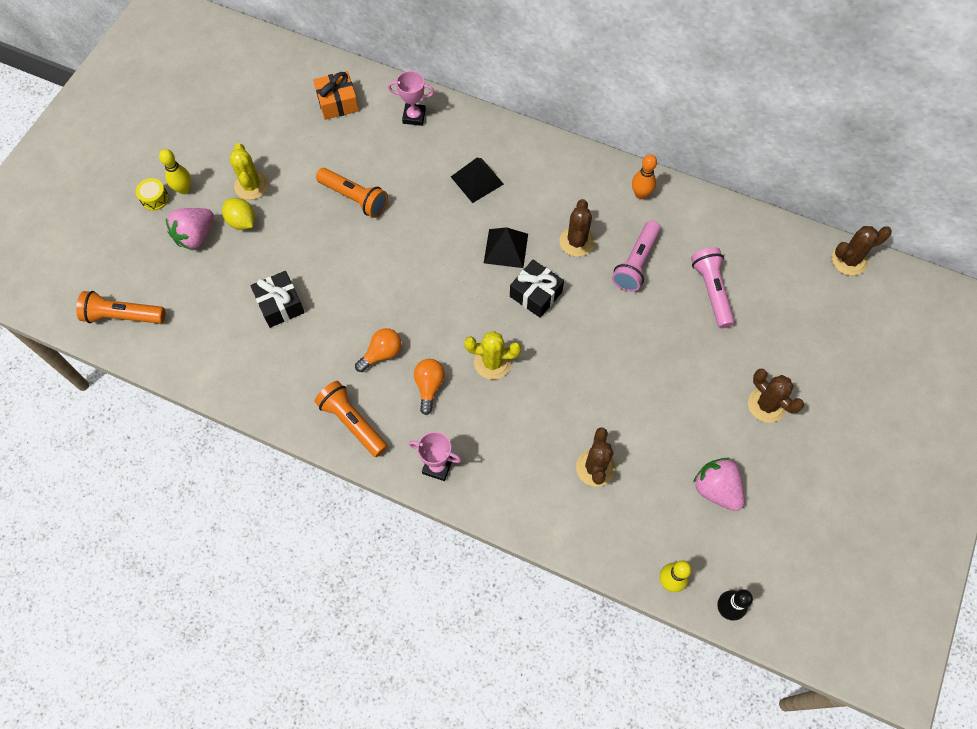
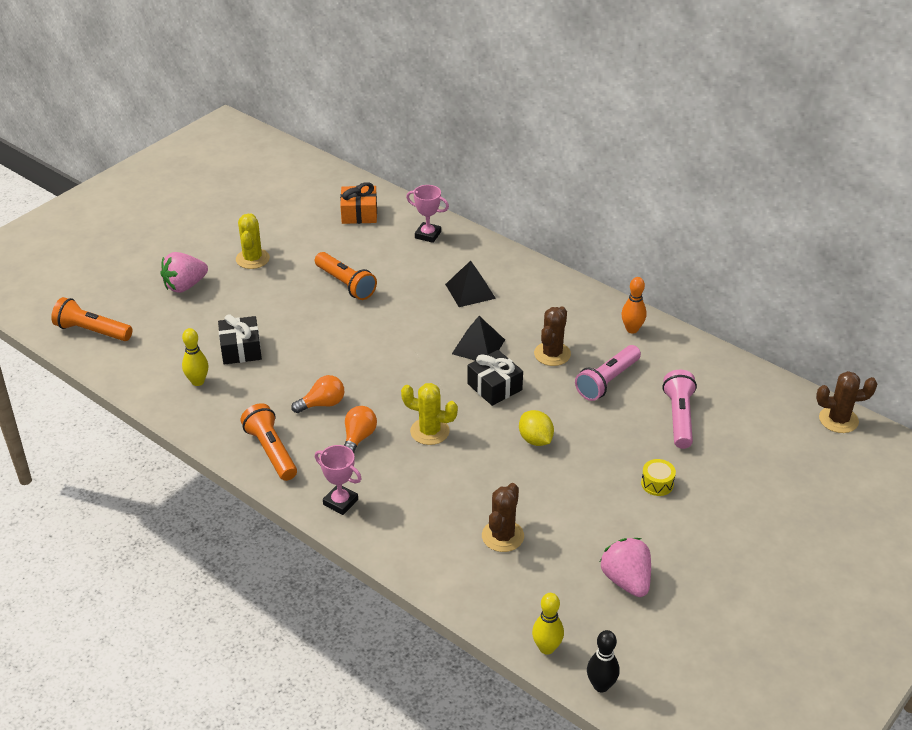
camera: 15 degrees right, 25 degrees down
yellow drum [136,178,169,211] -> yellow drum moved to [641,459,676,496]
yellow bowling pin [159,149,191,194] -> yellow bowling pin moved to [182,328,208,386]
yellow lemon [222,198,255,230] -> yellow lemon moved to [519,410,554,446]
brown cactus [748,369,804,423] -> none

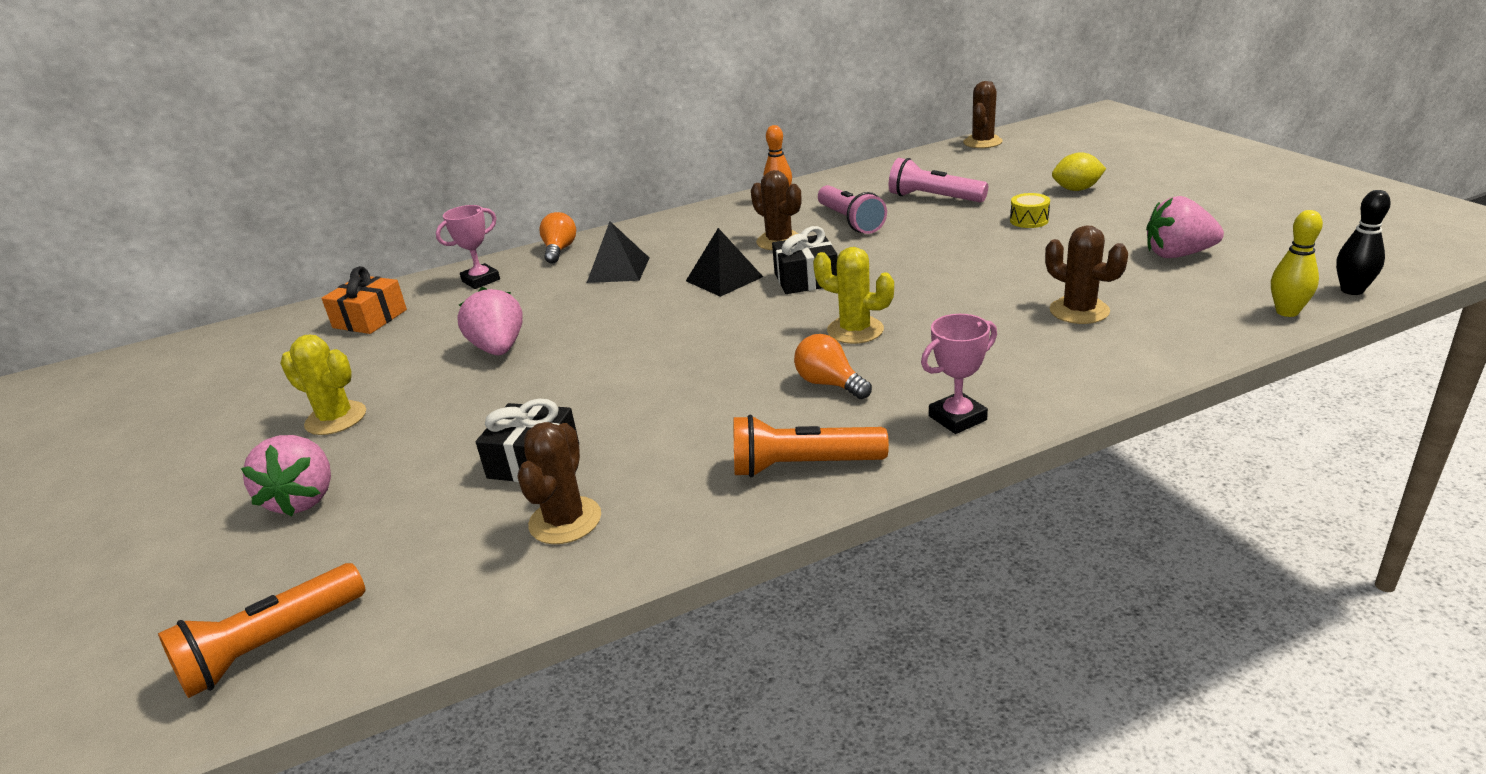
camera: 60 degrees left, 10 degrees down
yellow bowling pin [182,328,208,386] -> brown cactus [517,422,601,544]
orange light bulb [291,375,344,413] -> orange light bulb moved to [539,212,576,264]
orange flashlight [315,252,377,300] -> pink strawberry [457,287,523,355]
yellow cactus [401,383,458,445] -> yellow cactus turned 75 degrees clockwise [813,247,894,344]
yellow lemon [519,410,554,446] -> yellow lemon moved to [1052,152,1106,191]

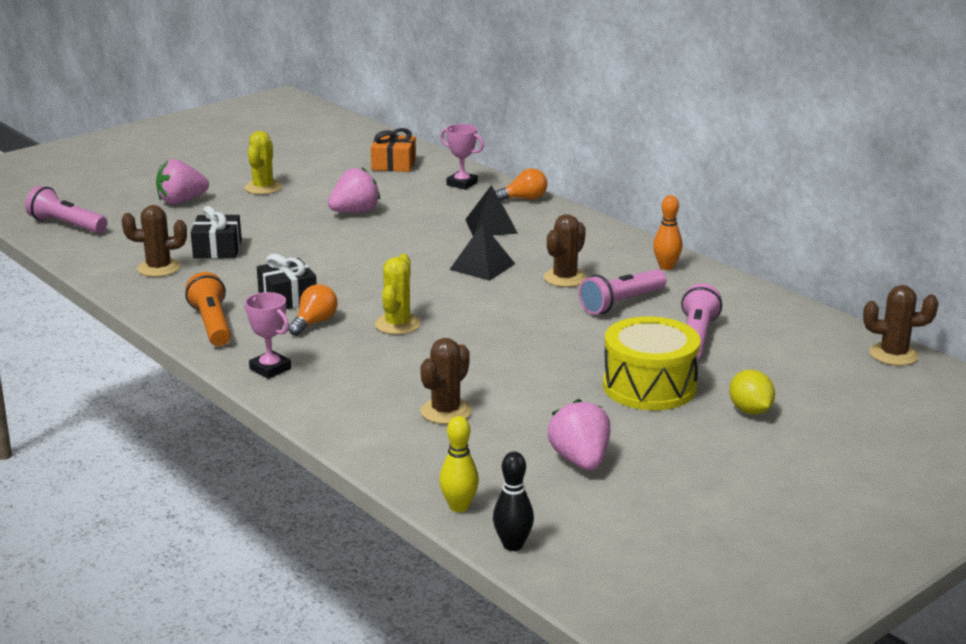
camera: 70 degrees right, 5 degrees down
orange flashlight [158,563,365,698] -> pink flashlight [25,186,107,233]
black gift [772,226,837,294] -> black gift moved to [257,254,317,309]
yellow drum [1010,193,1050,228] -> yellow drum [603,316,701,410], size x2.37

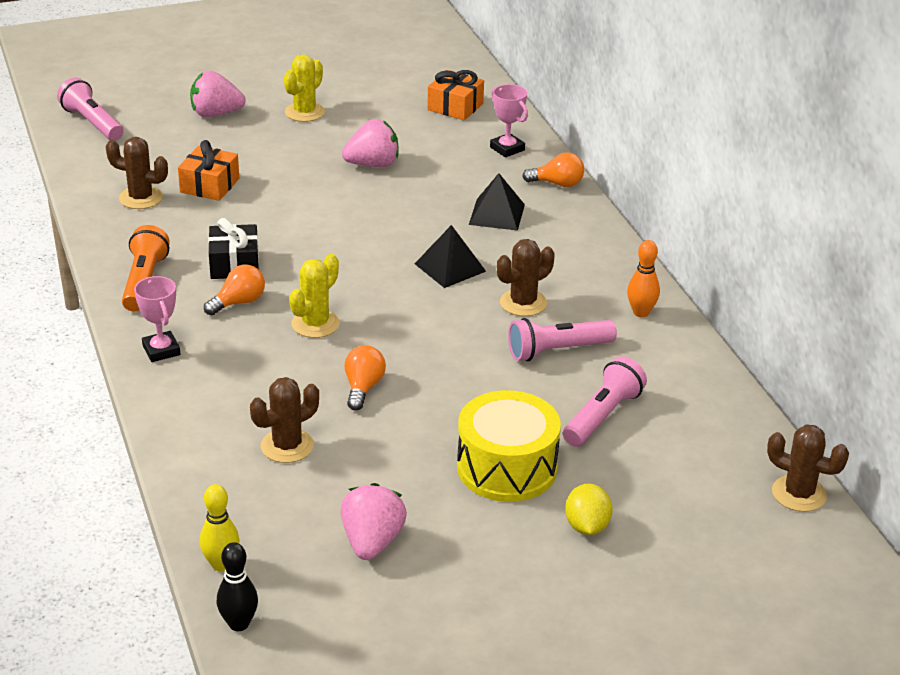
camera: 20 degrees right, 10 degrees up
black gift [191,206,242,258] -> orange gift [178,140,239,201]
none -> orange light bulb [345,345,386,410]

